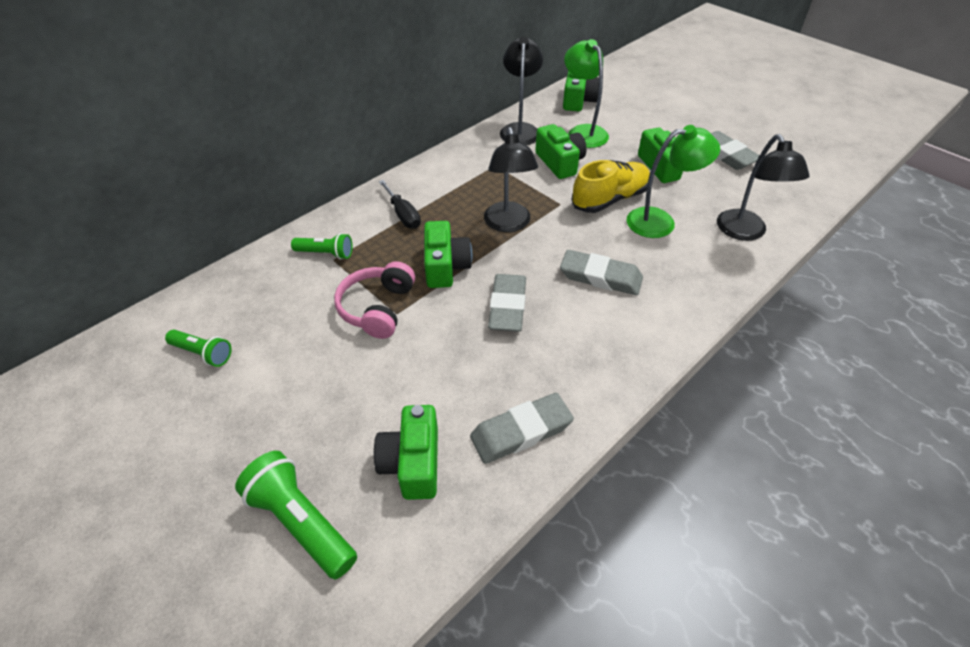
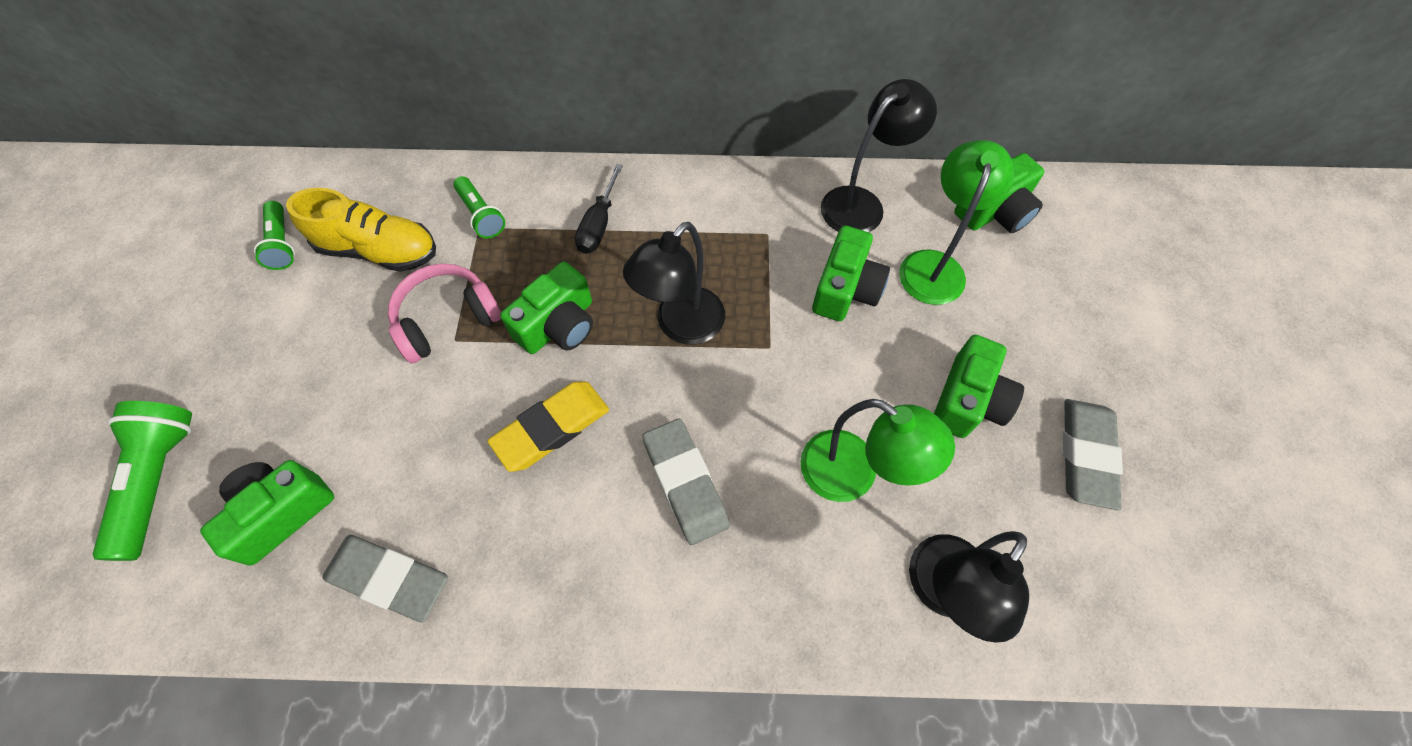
camera: 45 degrees right, 15 degrees up
grey eraser [488,274,526,332] -> yellow eraser [487,381,609,472]
yellow shoe [572,160,650,213] -> yellow shoe moved to [286,188,436,272]

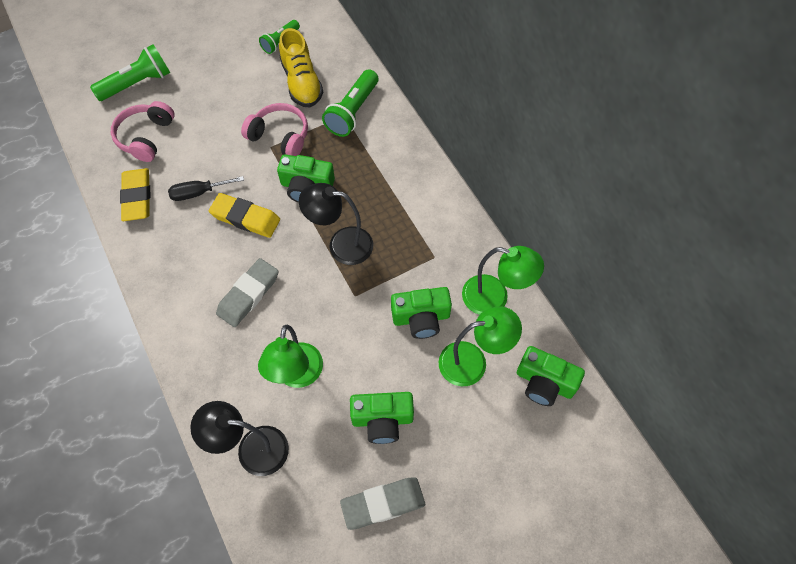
camera: 60 degrees right, 0 degrees up
green camera [200,460,334,565] -> pink headphones [111,101,175,162]
grey eraser [322,535,448,622] -> yellow eraser [120,168,150,221]
green flashlight [453,176,505,238] -> green flashlight [322,69,378,137], size x1.63
black screwdriver [575,164,623,254] -> black screwdriver moved to [168,176,244,201]
black lamp [821,79,937,232] -> green lamp [462,246,544,315]

